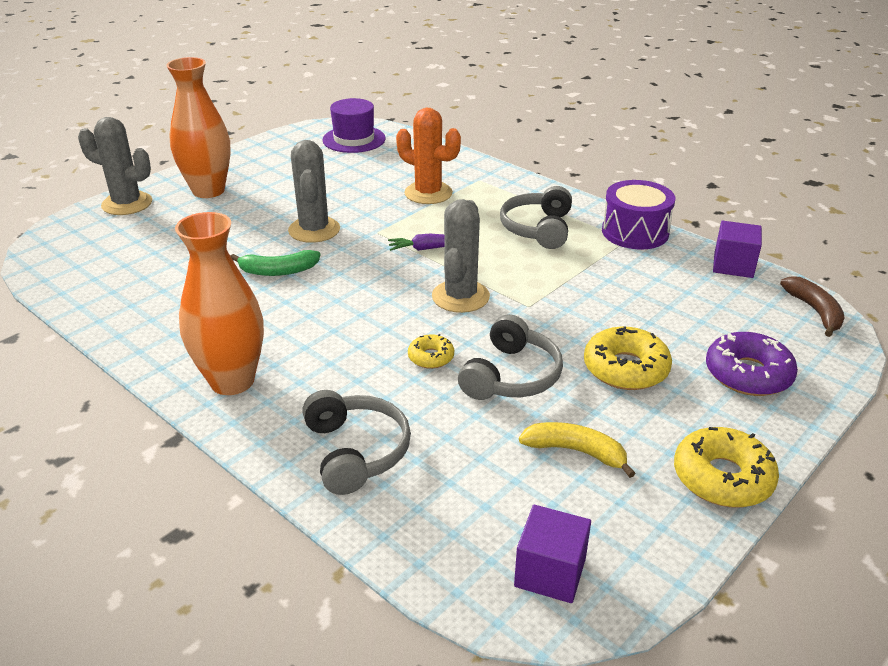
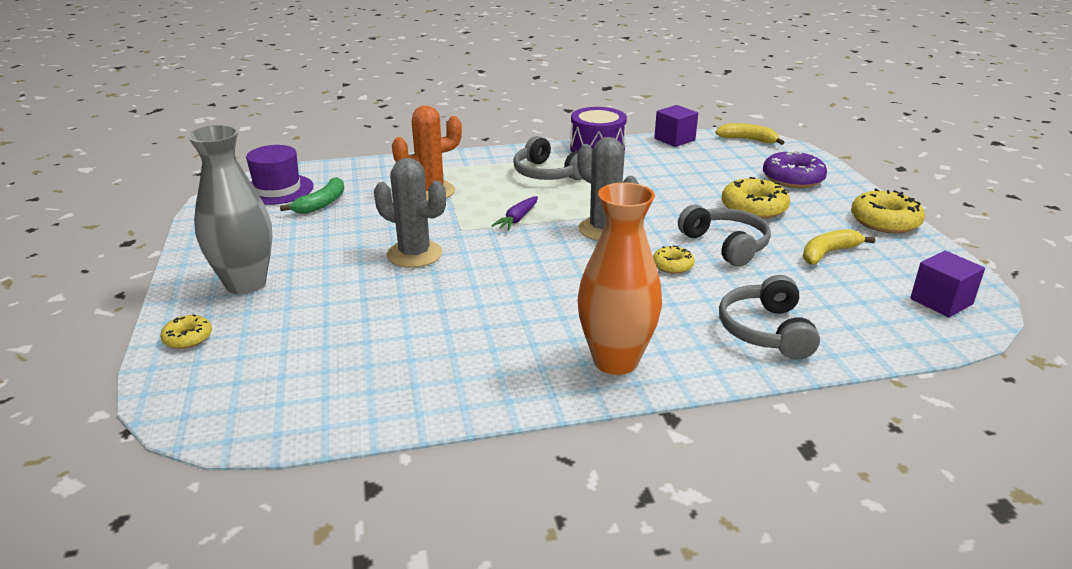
camera: 55 degrees left, 5 degrees down
grey cactus [78,117,152,215] -> yellow donut [160,314,212,349]
orange vase [166,57,231,198] -> grey vase [188,125,273,294]
green banana [231,250,320,276] -> green banana moved to [280,177,344,214]
grey headphones [302,390,411,495] -> grey headphones turned 105 degrees counterclockwise [719,275,820,360]
brown banana [780,276,845,337] -> yellow banana [715,123,784,145]

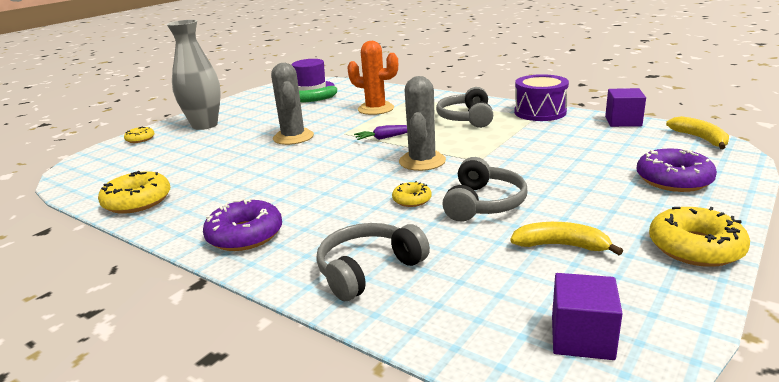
camera: 50 degrees right, 5 degrees down
orange vase [577,182,662,375] -> purple donut [203,198,282,251]
yellow donut [722,177,790,219] -> yellow donut moved to [98,171,170,214]

